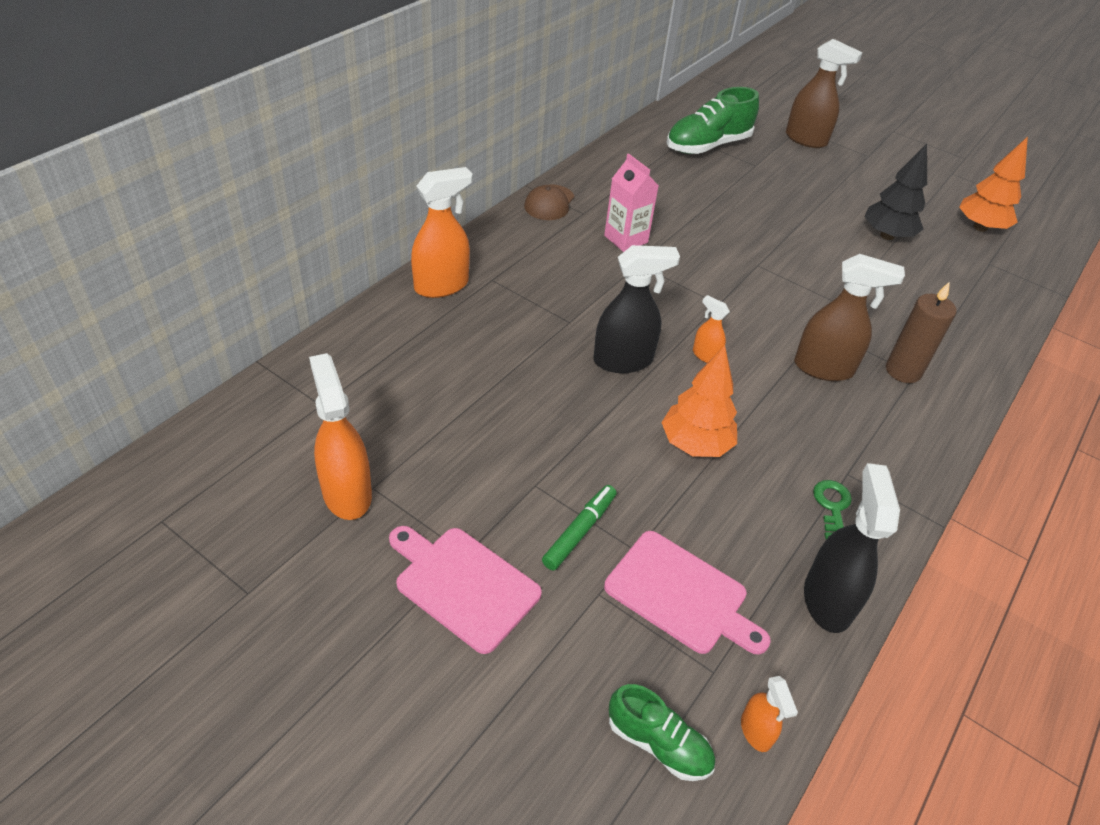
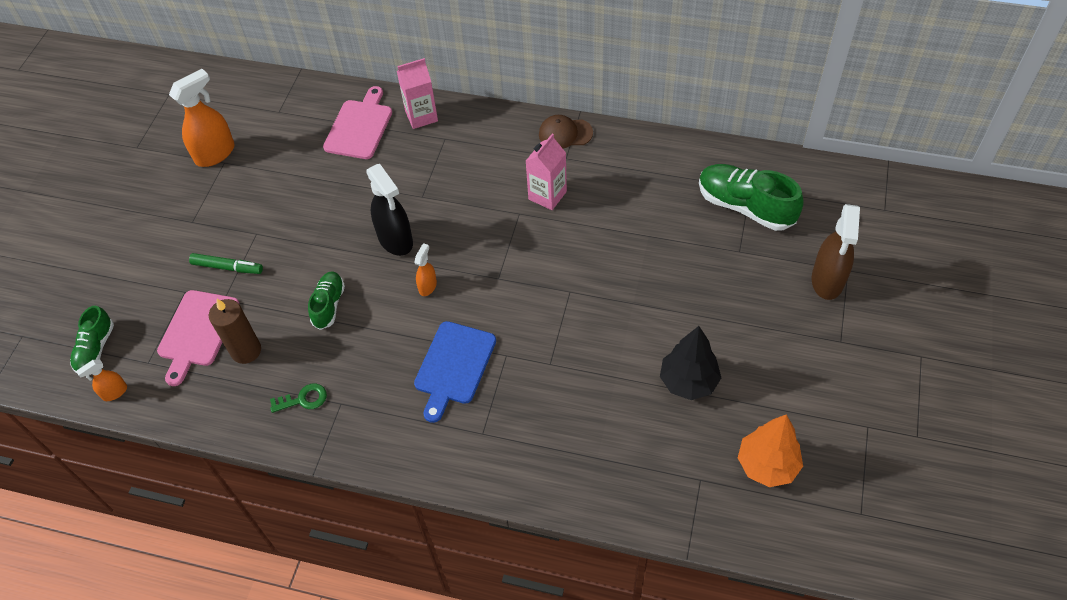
camera: 75 degrees right, 10 degrees up
pink cutting board [389,526,542,654] -> pink cutting board moved to [323,86,392,159]
orange spray bottle [411,167,473,298] -> pink carton [397,58,438,129]
orange tree [661,346,737,457] -> green shoe [308,271,345,330]
brown spray bottle [794,254,905,381] -> blue cutting board [414,321,496,423]
black spray bottle [804,463,900,633] -> none
brown candle [886,282,956,383] -> brown candle moved to [209,299,261,364]

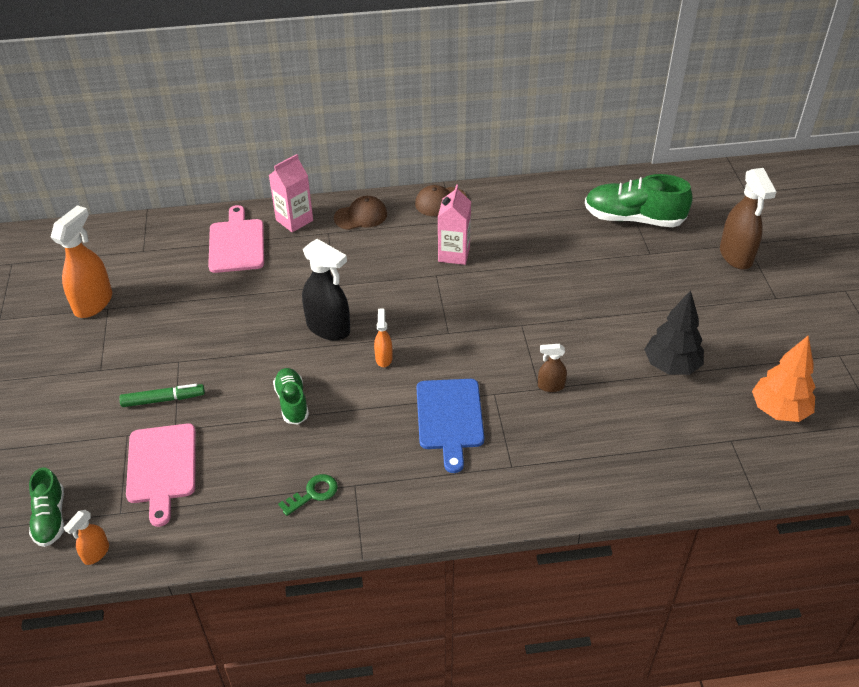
camera: 25 degrees left, 10 degrees down
brown candle [209,299,261,364] -> none
none -> brown cap [334,196,387,230]
none -> brown spray bottle [538,344,567,392]

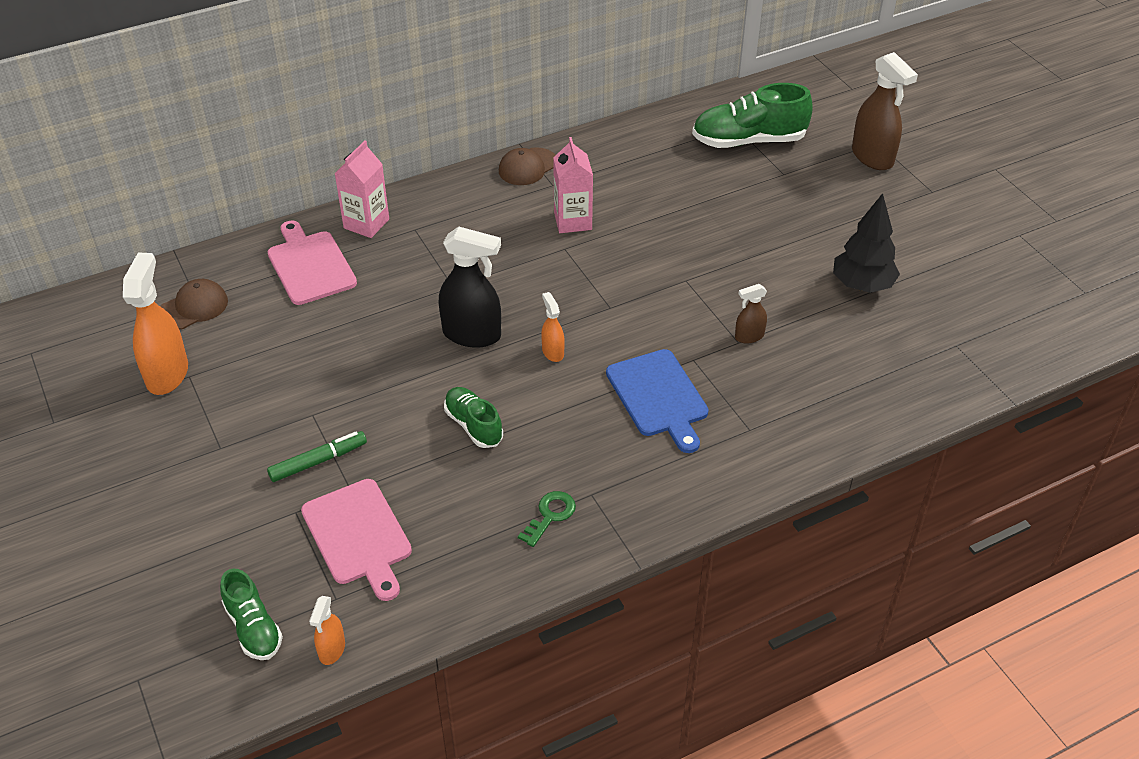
camera: 20 degrees left, 0 degrees up
brown cap [334,196,387,230] -> brown cap moved to [160,279,228,330]
orange tree [752,335,815,422] -> none

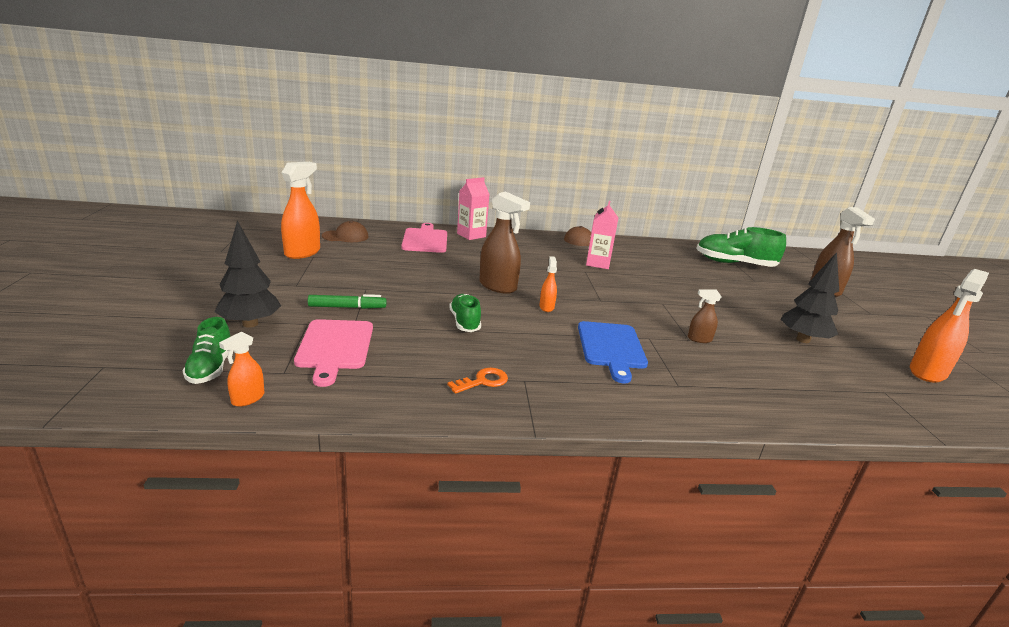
camera: 20 degrees right, 20 degrees down
black spray bottle [439,227,501,348] -> brown spray bottle [479,191,530,294]
green key [518,491,576,547] -> orange key [447,368,508,394]
none -> black tree [214,221,281,328]
none -> orange spray bottle [910,269,989,382]

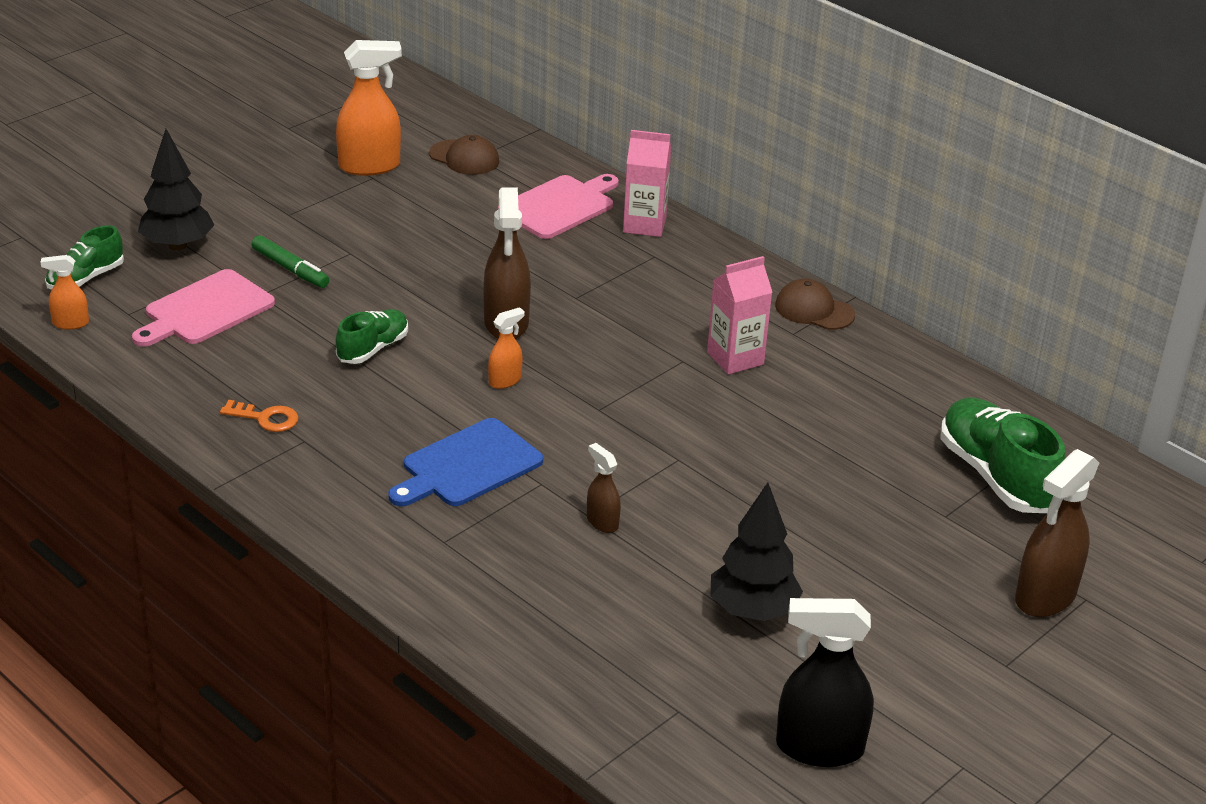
camera: 50 degrees right, 10 degrees up
orange spray bottle [910,269,989,382] -> black spray bottle [776,598,874,767]

